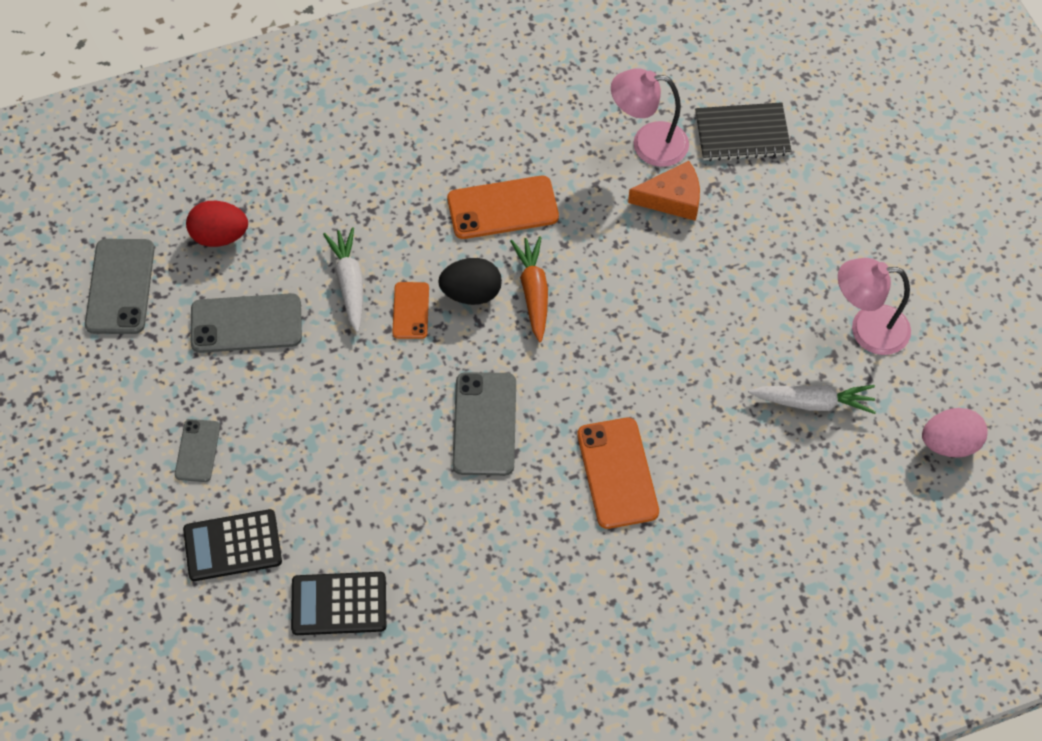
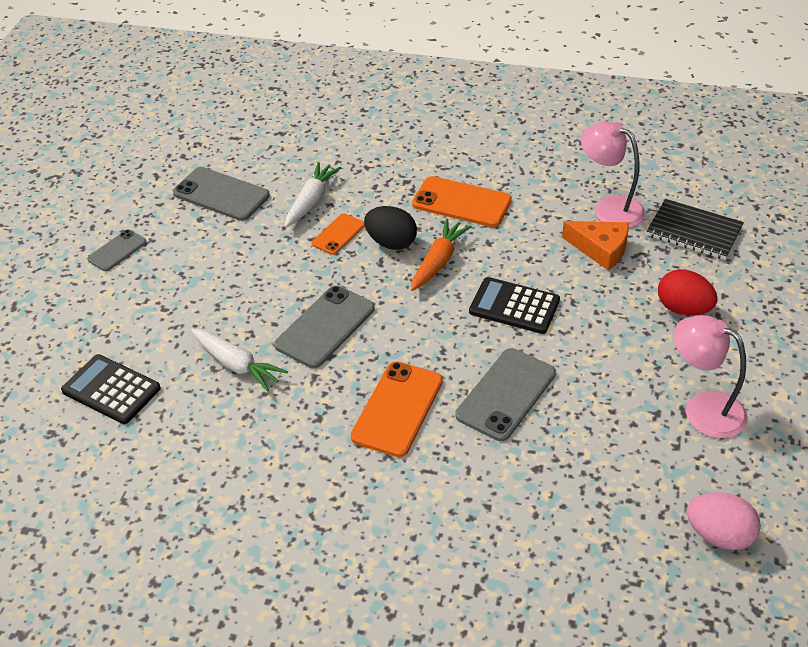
camera: 35 degrees right, 15 degrees down
grey phone [85,239,155,334] -> grey phone moved to [455,348,556,441]
black calculator [183,509,282,581] -> black calculator moved to [469,277,560,334]
red egg [186,201,248,247] -> red egg moved to [658,269,718,316]
white carrot [749,385,876,414] -> white carrot moved to [191,329,288,392]

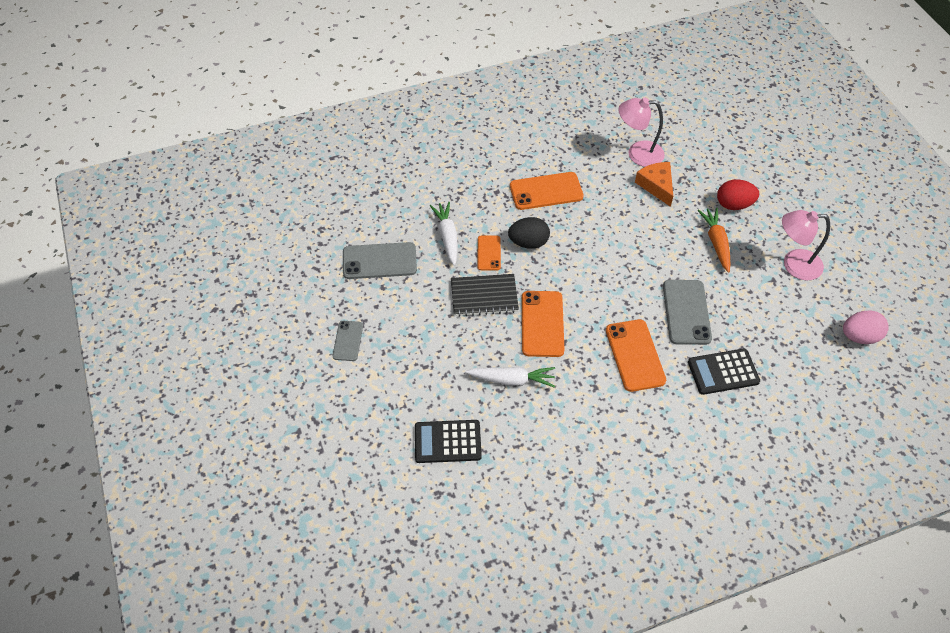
camera: 35 degrees left, 10 degrees up
grey phone [274,286,375,368] -> orange phone [522,291,565,357]
orange carrot [411,219,472,291] -> orange carrot moved to [697,208,731,272]
black calculator [469,277,560,334] -> black calculator moved to [688,349,760,395]
orange cheese [562,221,629,270] -> orange cheese turned 105 degrees counterclockwise [635,162,673,207]
black notebook [647,199,744,260] -> black notebook moved to [451,274,519,317]

